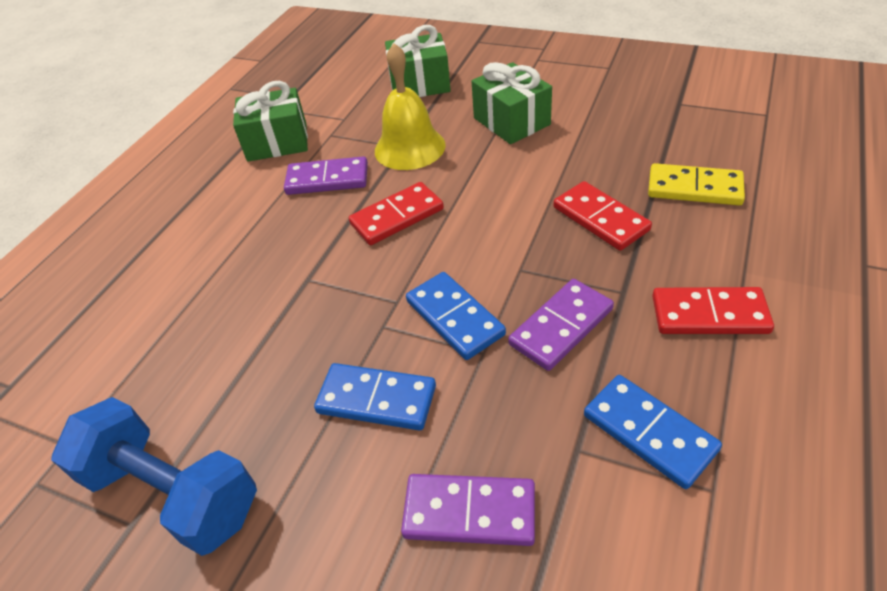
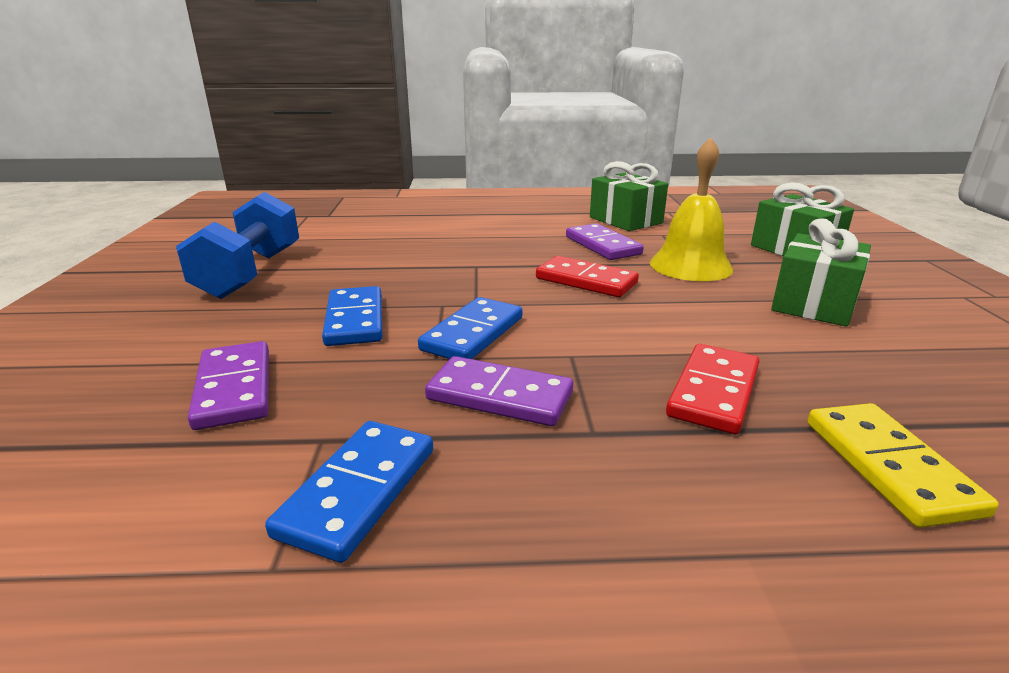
camera: 60 degrees right, 20 degrees down
red domino [652,287,774,334] -> none

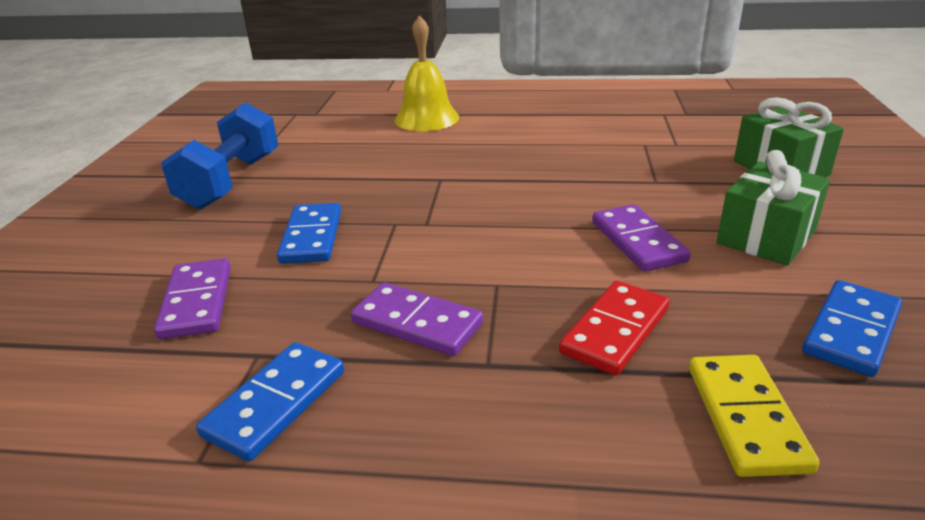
camera: 10 degrees right, 5 degrees up
blue domino [418,297,522,359] -> blue domino moved to [802,280,902,377]
red domino [536,256,639,297] -> none
purple domino [566,223,644,260] -> purple domino moved to [592,204,691,272]
green gift [590,161,668,231] -> none
yellow bell [650,137,733,281] -> yellow bell moved to [395,15,459,131]

